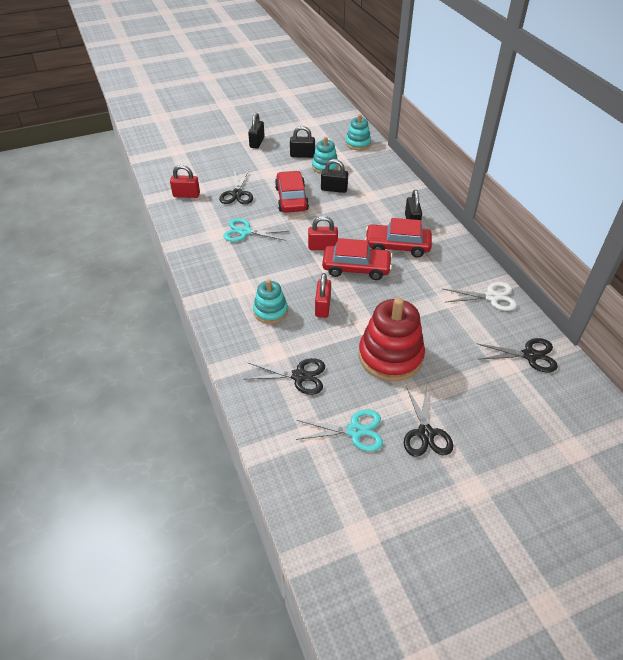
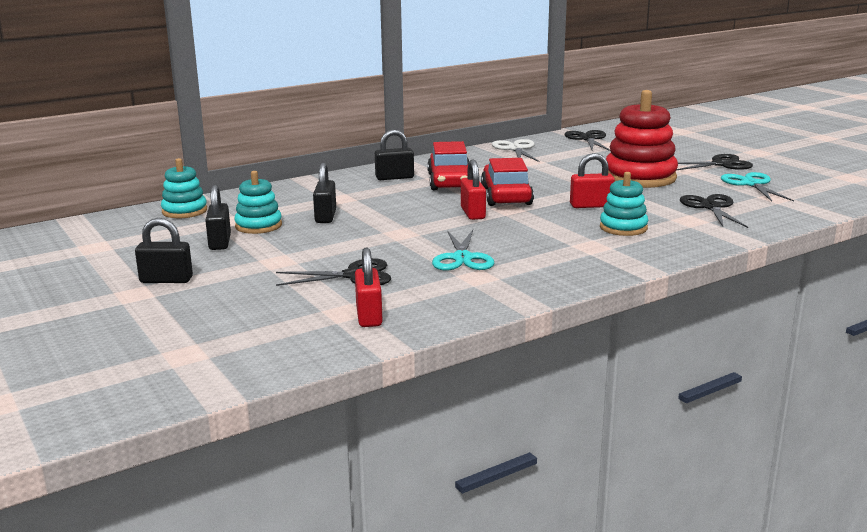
camera: 100 degrees left, 25 degrees down
red car [275,171,309,213] -> none

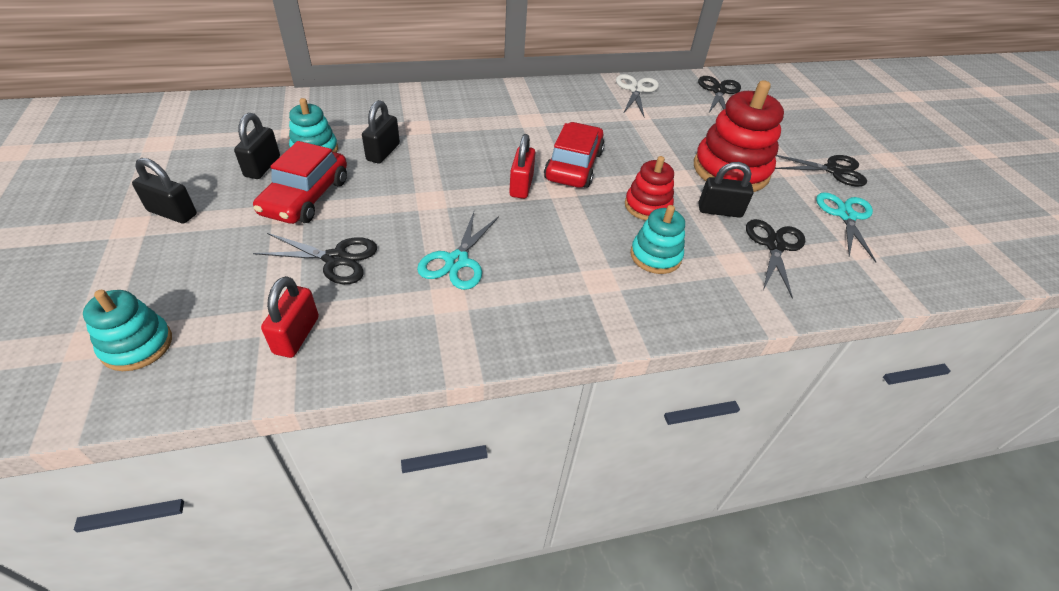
camera: 15 degrees right, 25 degrees up
turquoise stacking toy [161,158,207,218] -> turquoise stacking toy moved to [83,290,172,371]
black padlock [375,129,414,180] -> black padlock moved to [699,162,754,218]
red car [427,141,469,190] -> red car moved to [253,141,347,224]
red padlock [570,153,615,208] -> red stacking toy [625,156,674,220]

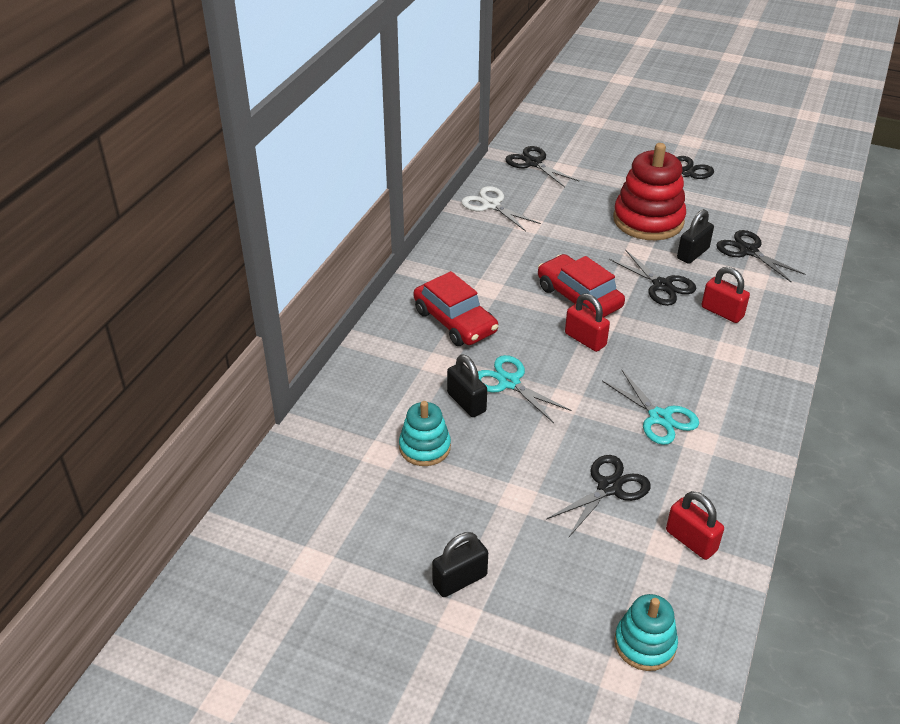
camera: 50 degrees left, 5 degrees down
black padlock [234,113,280,179] -> none
red car [253,141,347,224] -> red car moved to [414,271,498,346]
red stacking toy [625,156,674,220] -> black scissors [609,249,696,306]
turquoise stacking toy [630,205,685,274] -> red padlock [702,267,750,323]
turquoise scissors [816,192,876,262] -> turquoise scissors moved to [478,355,571,423]

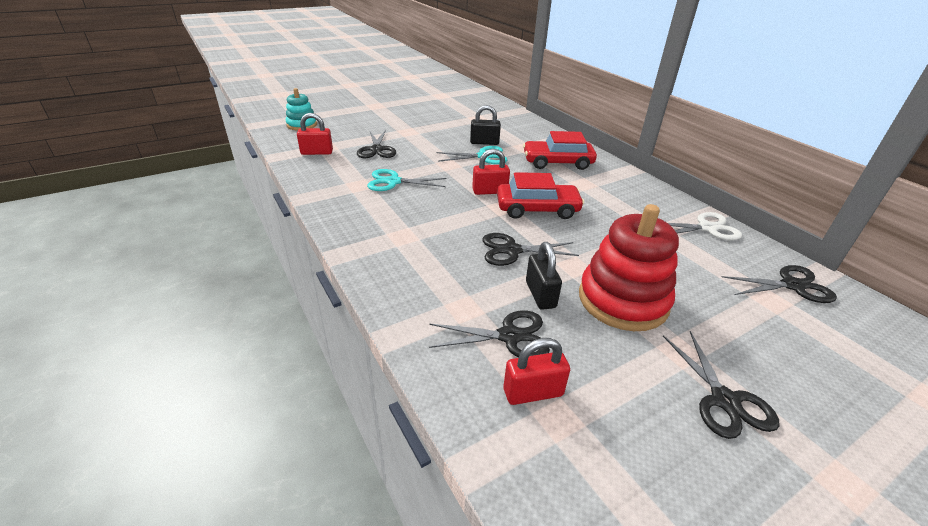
camera: 125 degrees right, 5 degrees down
turquoise stacking toy [399,401,451,466] -> none
black padlock [432,532,488,597] -> none
red padlock [702,267,750,323] -> red padlock moved to [503,338,570,405]

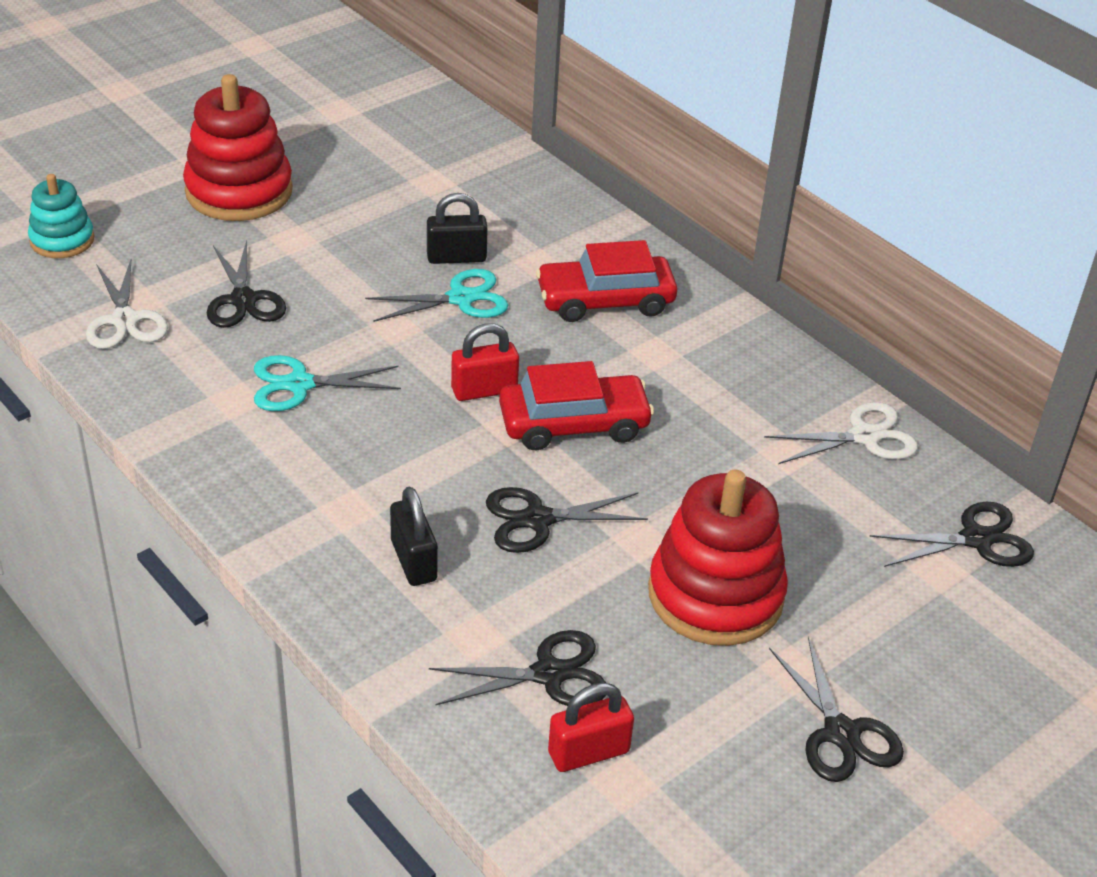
camera: 10 degrees left, 5 degrees up
red padlock [297,113,333,155] -> white scissors [86,260,168,349]
black padlock [526,242,562,310] -> black padlock moved to [390,487,438,586]
none -> red stacking toy [183,74,293,221]

